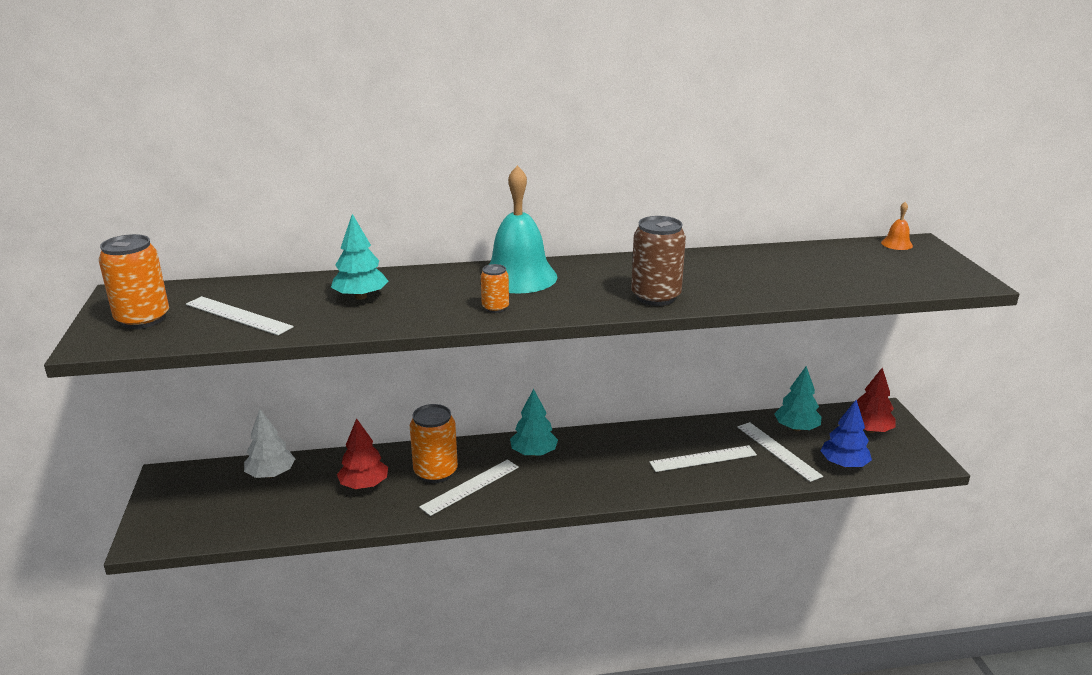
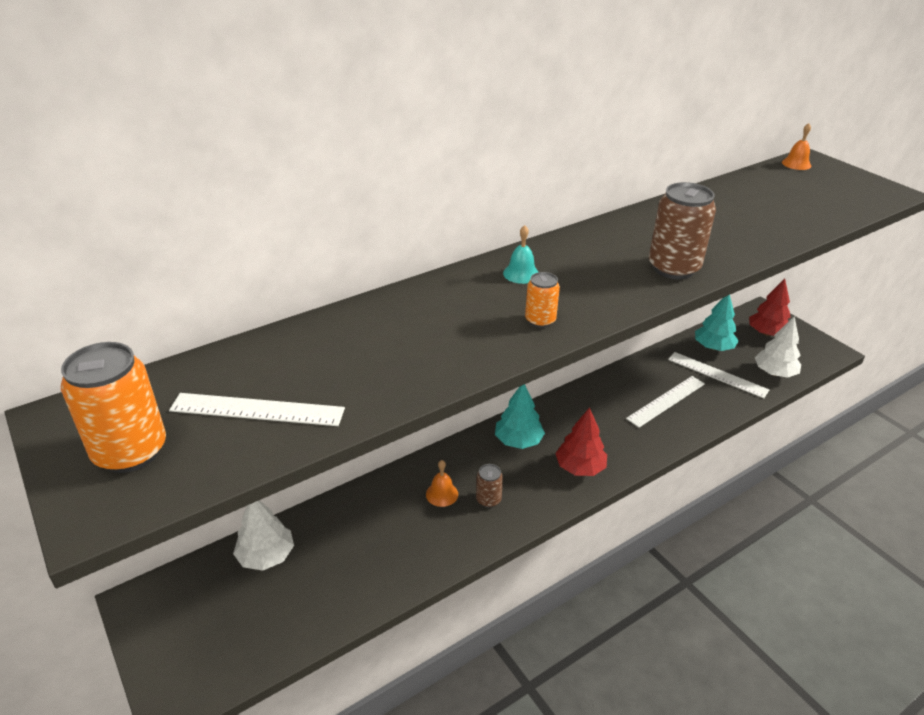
camera: 25 degrees left, 10 degrees up
turquoise tree [331,214,388,300] -> none
red tree [337,418,388,489] -> red tree moved to [555,407,607,476]
orange can [410,404,458,483] -> orange bell [426,460,458,507]
white ruler [419,459,519,516] -> brown can [476,464,503,508]
turquoise bell [489,165,557,294] -> turquoise bell [503,225,538,284], size x0.42
blue tree [820,400,872,468] -> white tree [755,316,801,378]

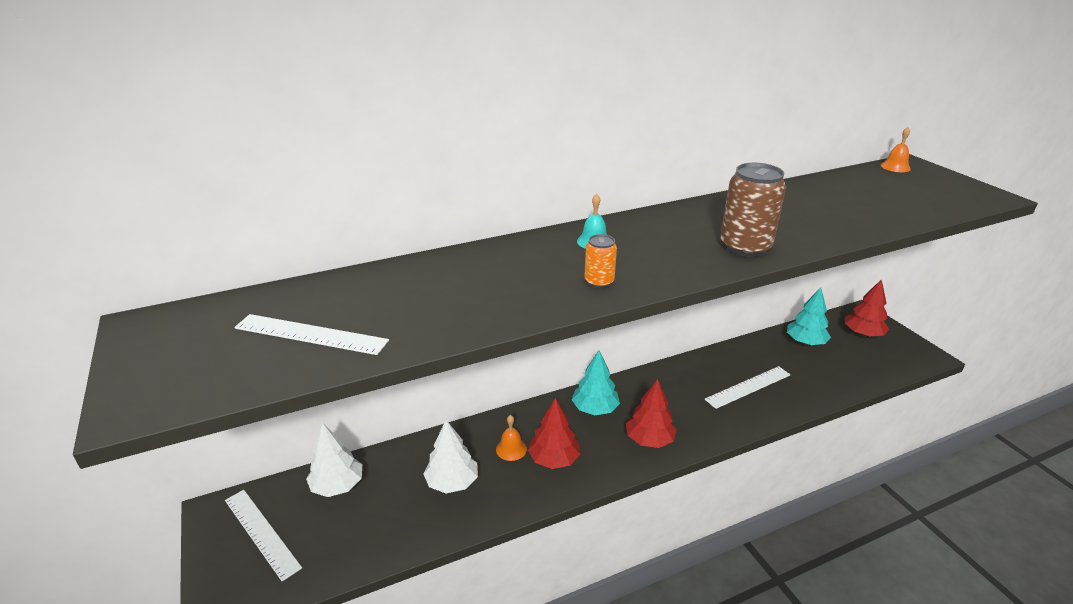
camera: 10 degrees right, 5 degrees down
orange can [61,342,166,473] -> none
brown can [476,464,503,508] -> red tree [528,398,580,469]
white ruler [668,352,770,398] -> white ruler moved to [225,490,302,581]
white tree [755,316,801,378] -> white tree moved to [423,420,478,493]

